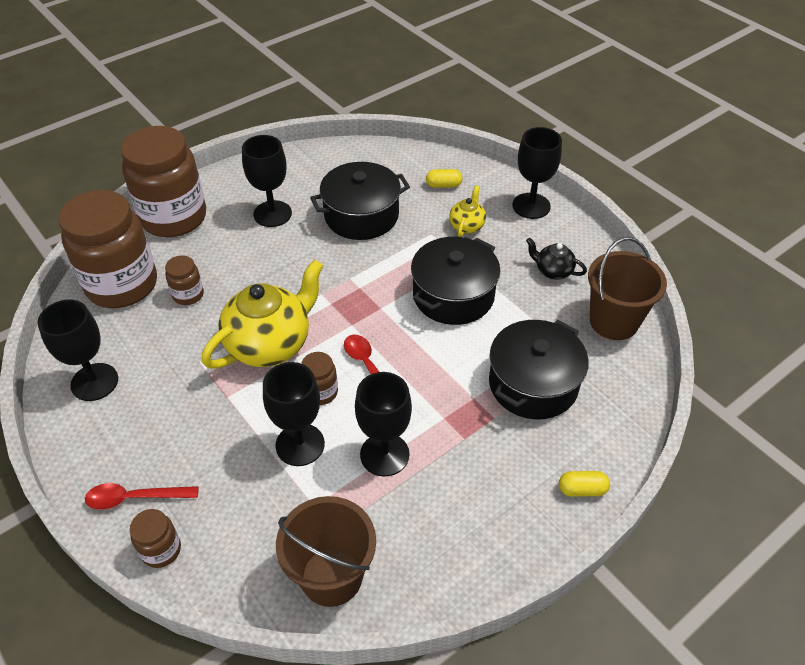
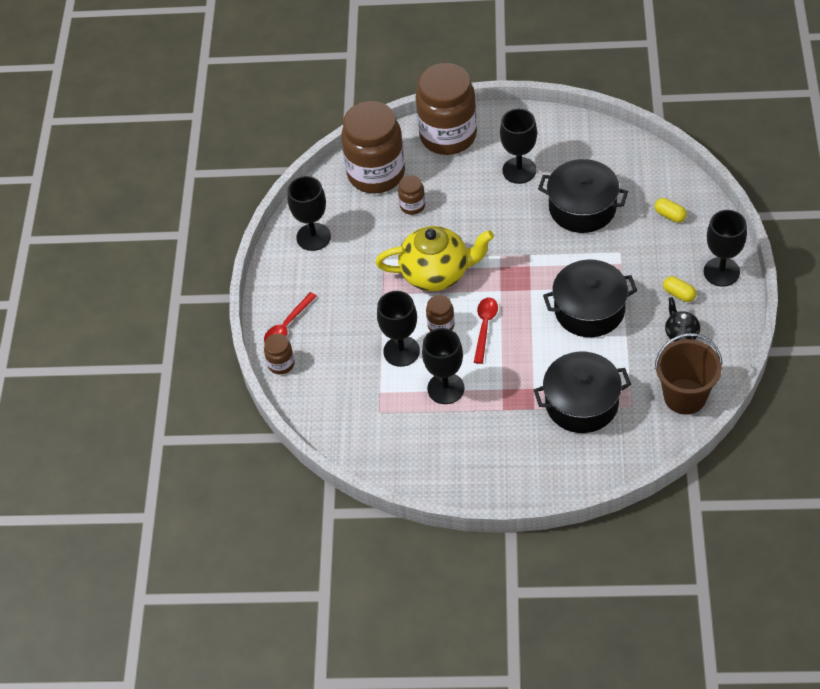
camera: 45 degrees right, 5 degrees up
red spoon [85,483,199,510] -> red spoon turned 90 degrees counterclockwise [264,292,317,342]
brown bucket [276,496,376,607] -> none
yellow teapot [449,185,486,237] -> none
yellow capsule [559,471,610,497] -> yellow capsule moved to [663,276,696,302]

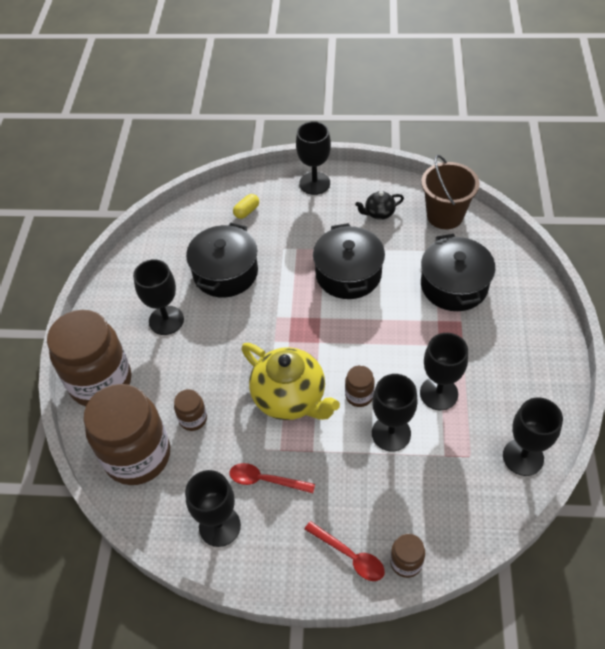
camera: 90 degrees left, 0 degrees up
yellow teapot [375,226,494,291] -> yellow teapot turned 135 degrees clockwise [241,343,340,420]
red spoon [474,297,498,364] -> red spoon moved to [229,463,315,493]
yellow capsule [663,276,696,302] -> none
none -> black goblet [503,397,563,476]

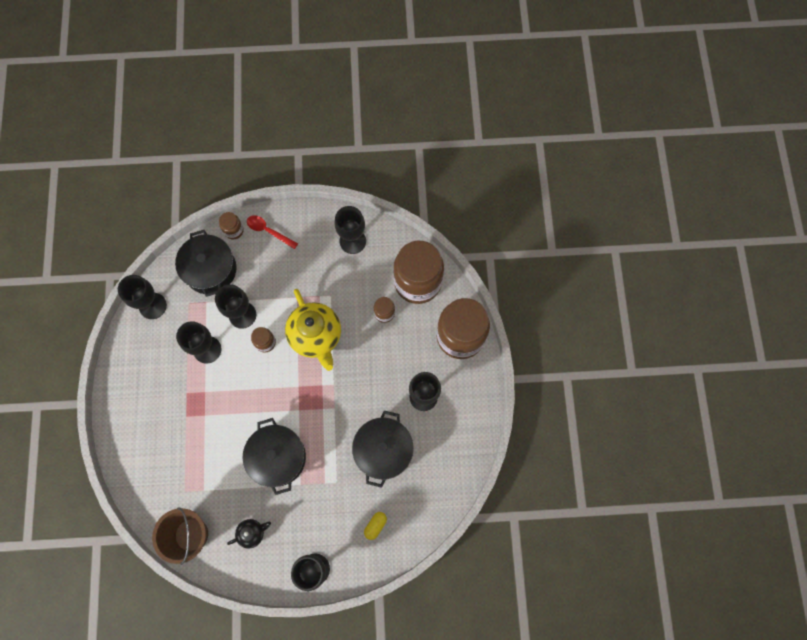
camera: 170 degrees right, 20 degrees up
red spoon [229,463,315,493] -> none
yellow teapot [241,343,340,420] -> yellow teapot turned 150 degrees counterclockwise [285,289,341,371]
black pot [421,234,495,311] -> black pot moved to [175,230,237,297]

